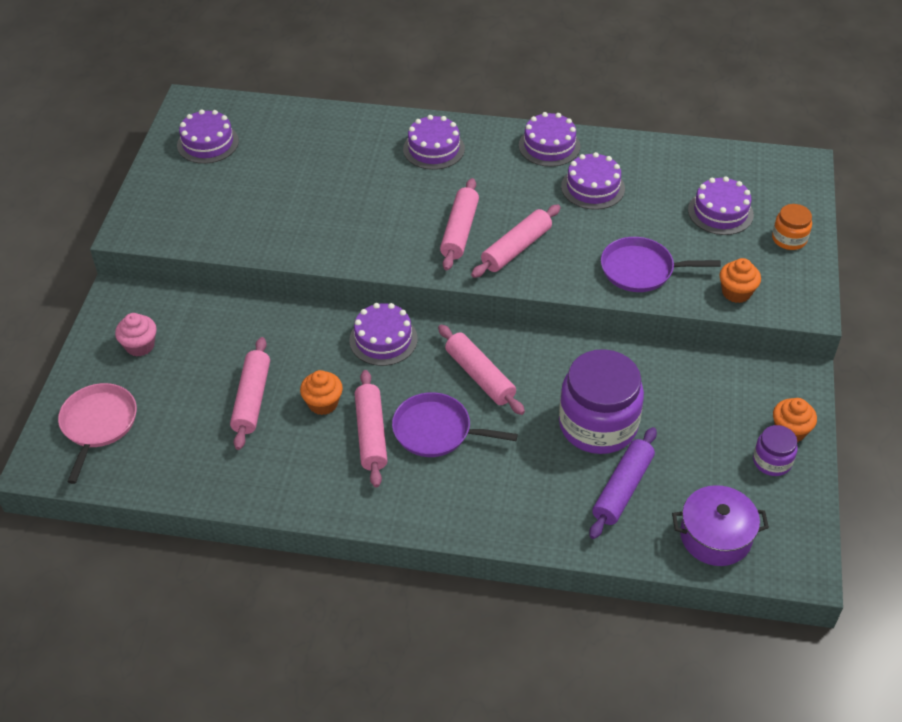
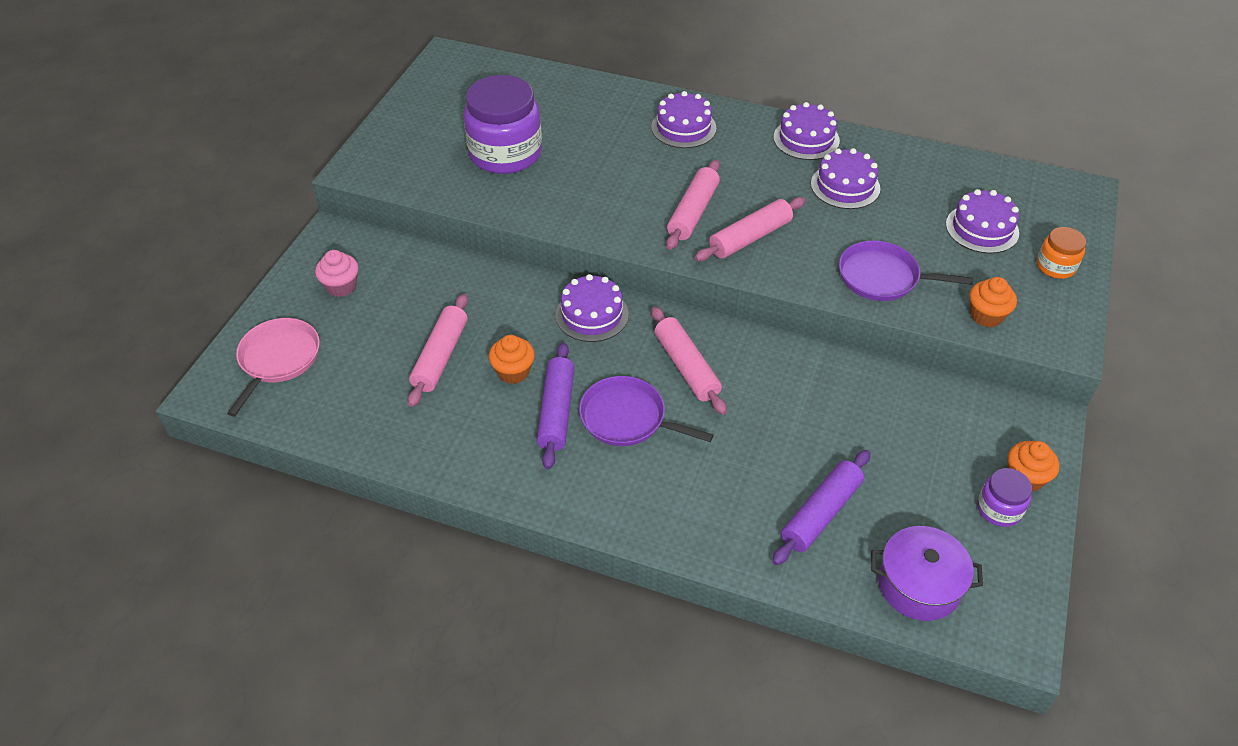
camera: 10 degrees right, 0 degrees up
purple cake [177,109,239,164] -> none
pink rolling pin [355,370,387,487] -> purple rolling pin [537,342,575,469]
purple jar [559,349,644,454] -> purple jar moved to [463,75,542,174]

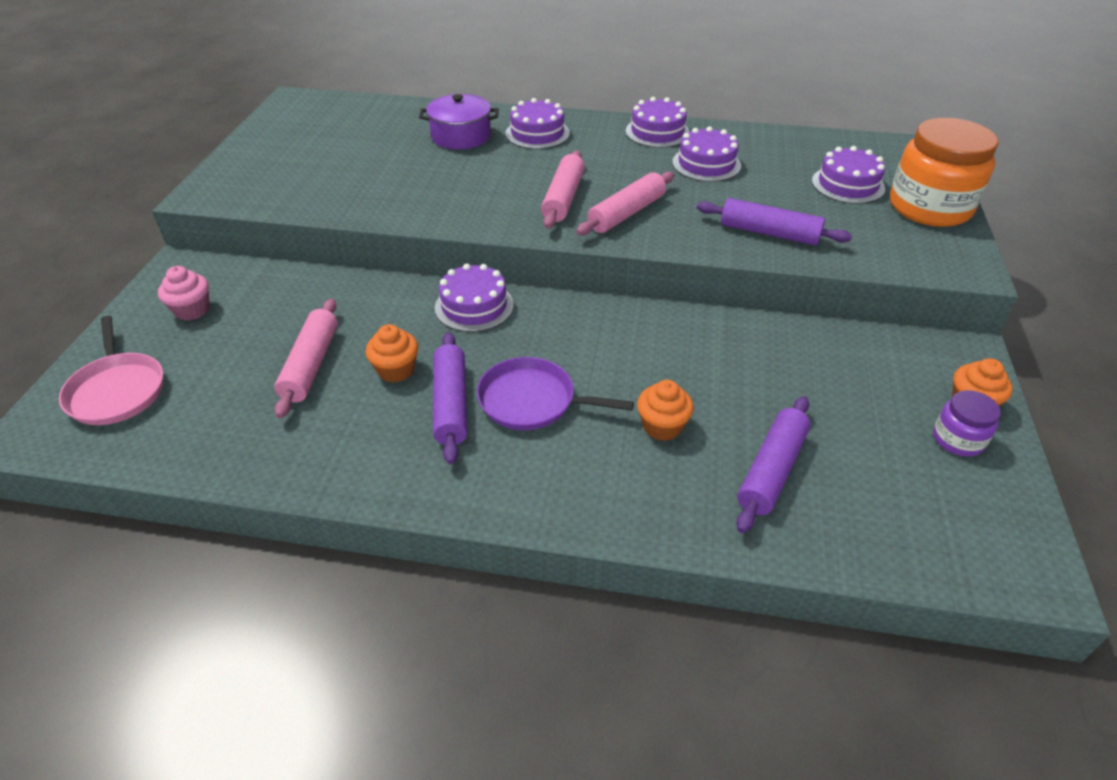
camera: 10 degrees left, 5 degrees down
pink pan [227,318,320,416] -> pink pan turned 150 degrees clockwise [59,316,163,425]
purple jar [463,75,542,174] -> none
pink rolling pin [651,307,727,415] -> none
purple pan [839,241,973,301] -> purple rolling pin [697,198,852,246]
purple pot [871,526,983,621] -> purple pot moved to [419,94,499,149]
orange cupcake [970,277,1017,327] -> orange cupcake moved to [637,380,694,441]
orange jar [1037,227,1086,279] -> orange jar [890,118,998,227], size x2.06

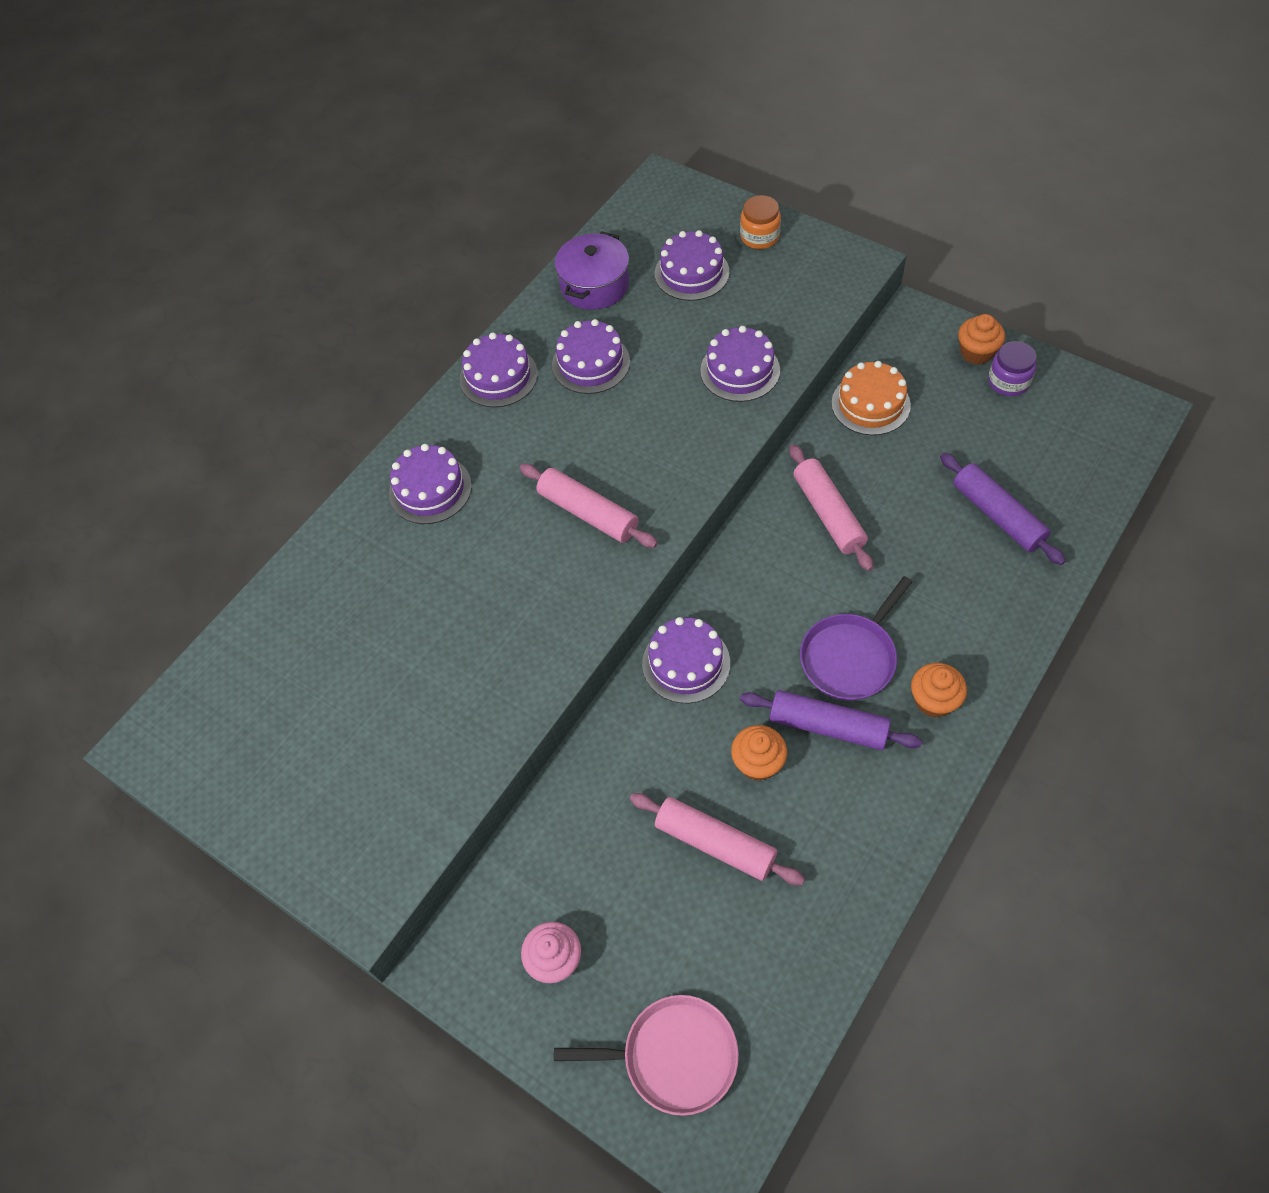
camera: 60 degrees left, 15 degrees up
purple pot [419,94,499,149] -> purple pot moved to [555,231,629,310]
pink rolling pin [576,171,674,235] -> pink rolling pin moved to [789,444,873,571]
orange cupcake [637,380,694,441] -> orange cupcake moved to [911,663,967,718]
purple rolling pin [697,198,852,246] -> purple cake [700,326,780,402]
orange jar [890,118,998,227] -> orange jar [740,195,781,249], size x0.48
none -> orange cake [831,361,911,435]

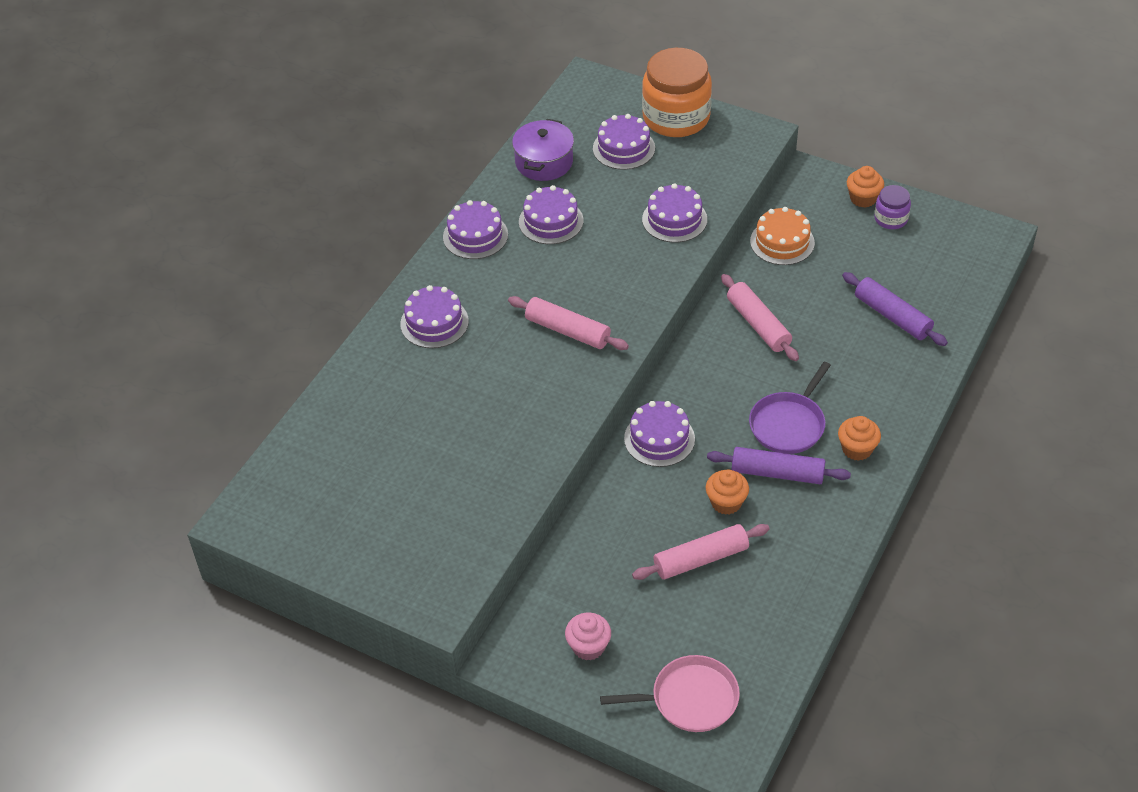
camera: 10 degrees left, 10 degrees down
pink rolling pin [630,793,805,885] -> pink rolling pin turned 45 degrees counterclockwise [632,524,770,580]
orange jar [740,195,781,249] -> orange jar [642,48,712,137], size x2.06

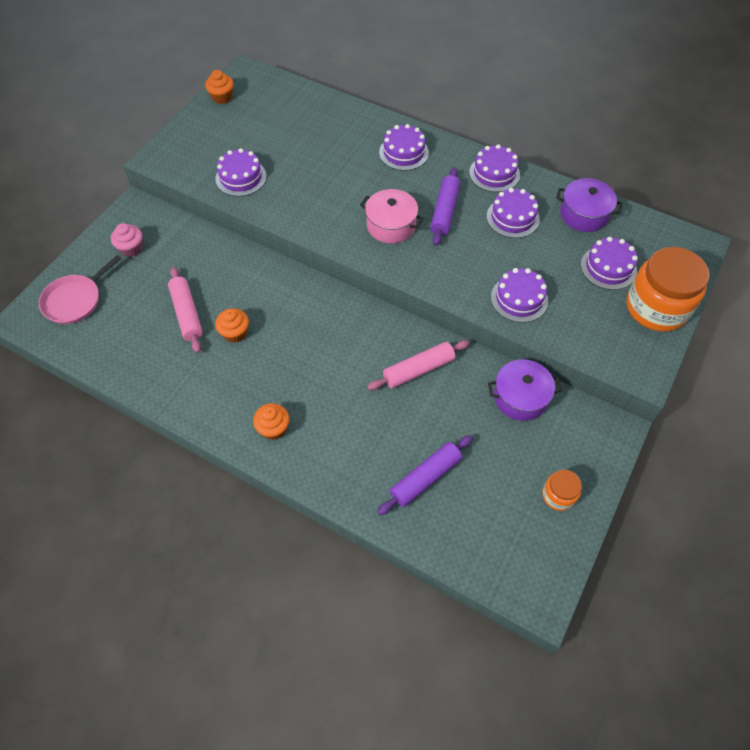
camera: 90 degrees right, 10 degrees up
pink rolling pin [508,296,629,350] -> pink pot [360,189,424,243]
pink pan [600,655,740,732] -> pink pan turned 45 degrees clockwise [39,255,122,324]
purple cake [624,401,695,467] -> purple cake moved to [215,148,267,196]
purple rolling pin [707,447,851,484] -> purple rolling pin moved to [430,167,460,246]
purple pan [749,362,831,454] -> none
orange cake [750,207,815,265] -> purple pot [488,359,562,421]
orange cupcake [847,166,884,208] -> orange cupcake moved to [205,70,233,104]
purple jar [874,185,911,229] -> orange jar [542,470,582,511]

